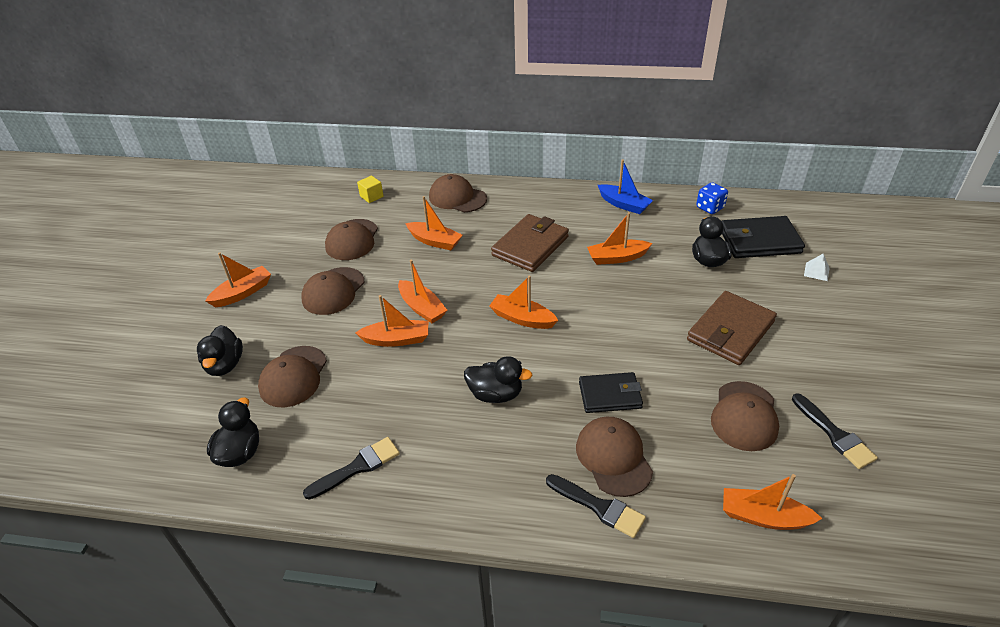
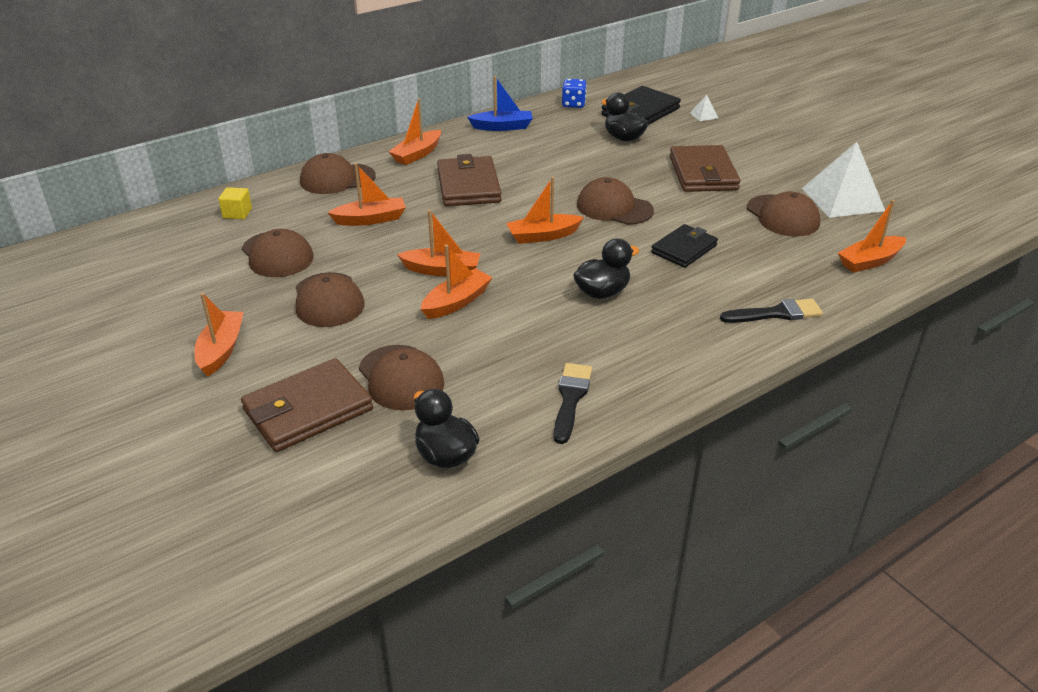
camera: 45 degrees left, 5 degrees down
black duck [197,325,243,376] -> brown wallet [241,358,373,452]
brown cap [576,417,653,497] -> brown cap moved to [577,177,654,225]
orange boat [587,212,653,265] -> orange boat moved to [389,99,441,165]
black brush [792,393,878,469] -> white pyramid [802,142,885,218]

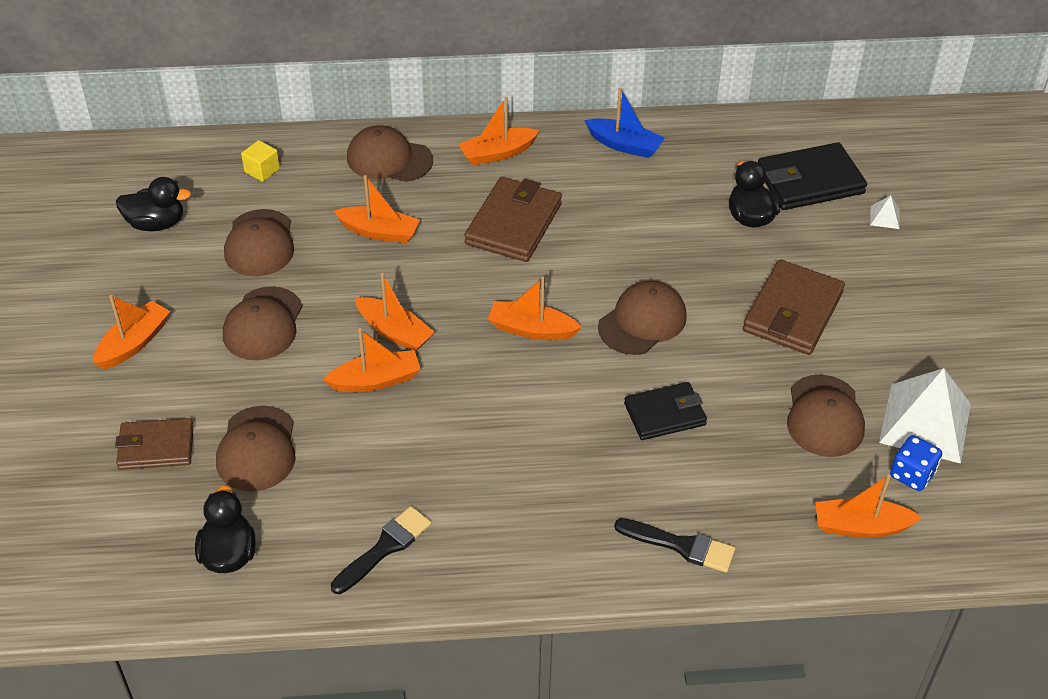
camera: 30 degrees right, 10 degrees up
brown wallet [241,358,373,452] -> brown wallet [115,418,194,470], size x0.67
blue dice [562,79,587,108] -> blue dice moved to [890,435,942,491]
black duck [573,238,639,299] -> black duck moved to [116,177,191,231]
brown cap [577,177,654,225] -> brown cap turned 75 degrees clockwise [598,281,687,355]

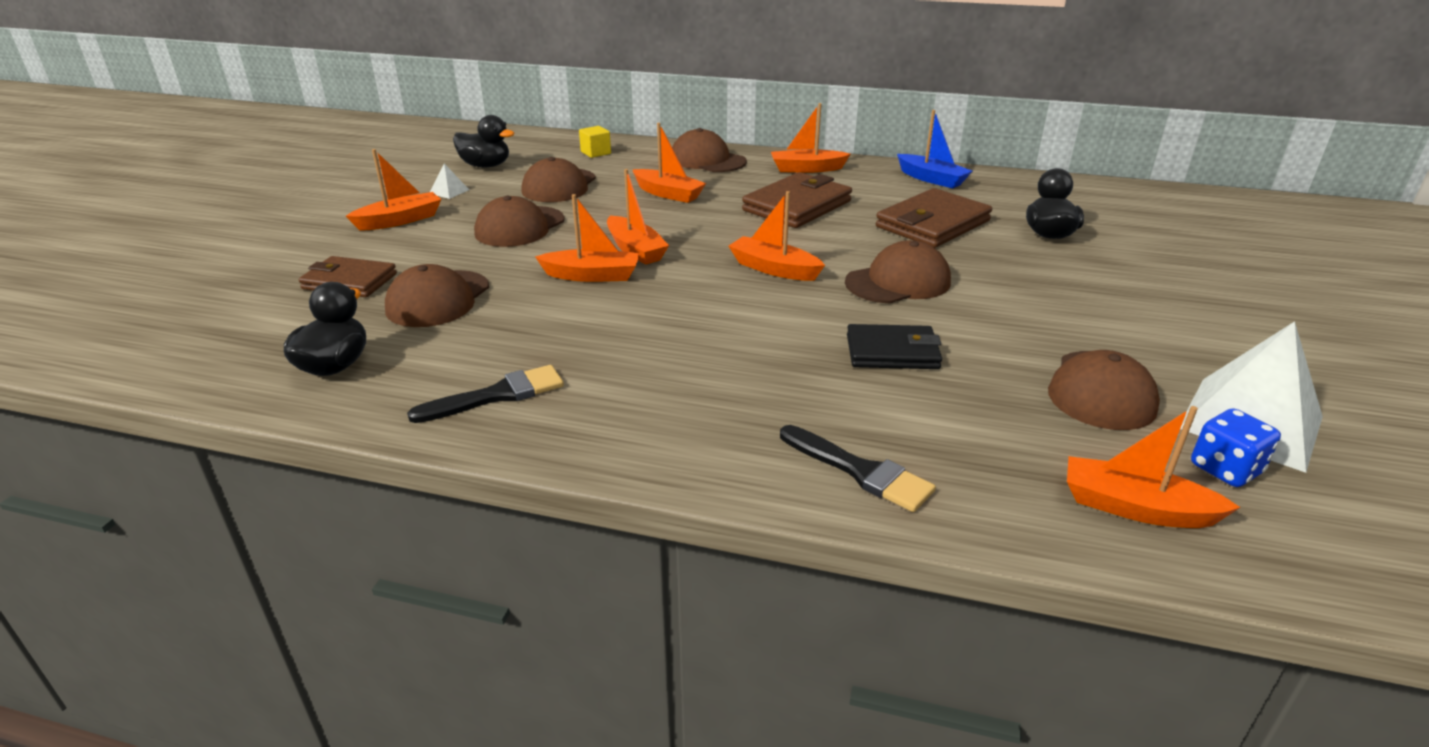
camera: 20 degrees right, 15 degrees down
brown wallet [743,260,845,355] -> brown wallet moved to [876,188,992,248]
black wallet [758,142,867,210] -> none
white pyramid [870,195,900,229] -> white pyramid moved to [430,164,469,199]

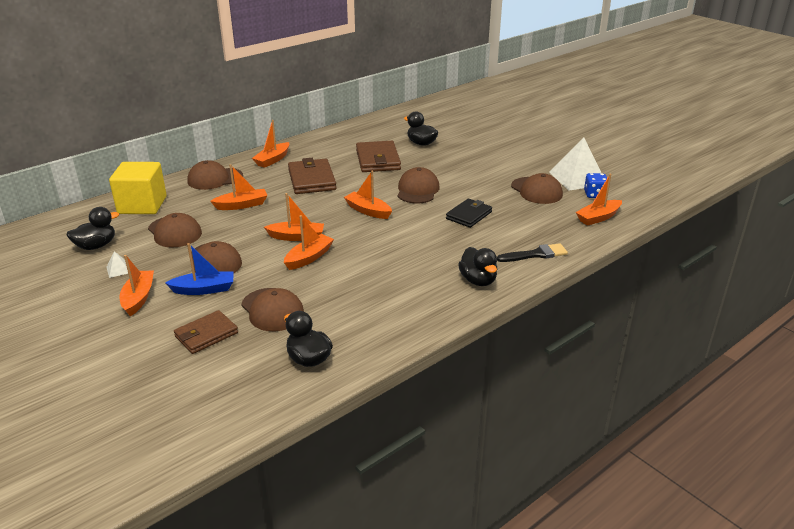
camera: 55 degrees left, 0 degrees up
black brush [407,365,564,423] -> none
yellow cube [579,126,611,158] -> yellow cube [109,162,167,214], size x2.30
orange boat [729,191,825,281] -> orange boat turned 60 degrees clockwise [344,171,392,219]
blue boat [897,110,972,188] -> blue boat moved to [165,243,234,295]
none -> black duck [458,247,497,286]

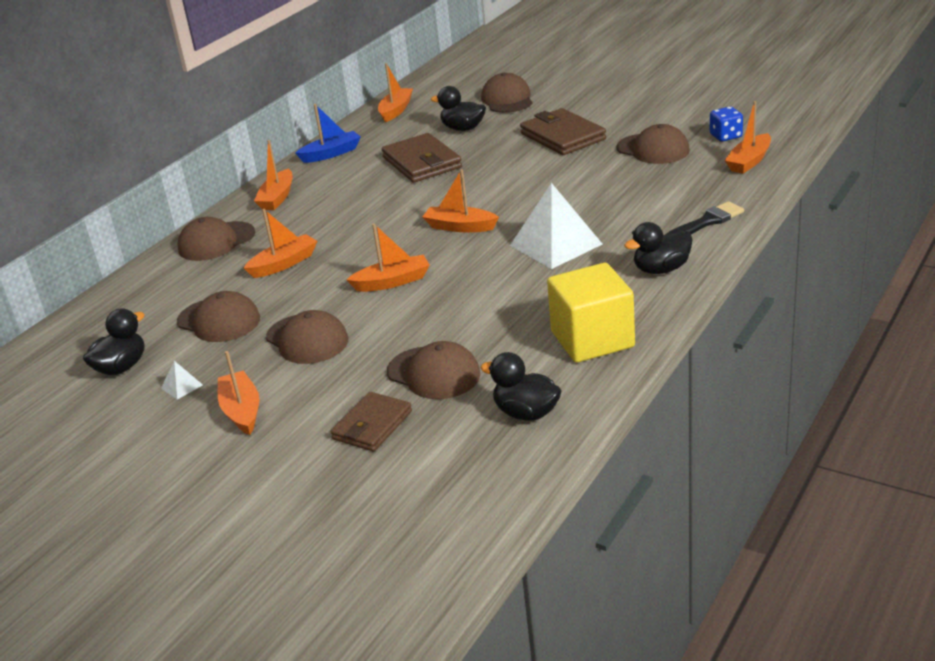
camera: 15 degrees left, 0 degrees up
yellow cube [109,162,167,214] -> yellow cube moved to [547,263,635,363]
blue boat [165,243,234,295] -> blue boat moved to [295,104,361,163]
orange boat [284,215,334,270] -> orange boat moved to [378,63,413,122]
brown wallet [288,158,337,194] -> brown wallet moved to [520,108,606,155]
brown cap [398,167,440,203] -> brown cap moved to [481,73,533,113]
black wallet [446,199,492,228] -> none
black duck [458,247,497,286] -> black duck turned 105 degrees clockwise [624,222,692,274]
white pyramid [549,137,601,191] -> white pyramid moved to [510,183,603,269]

